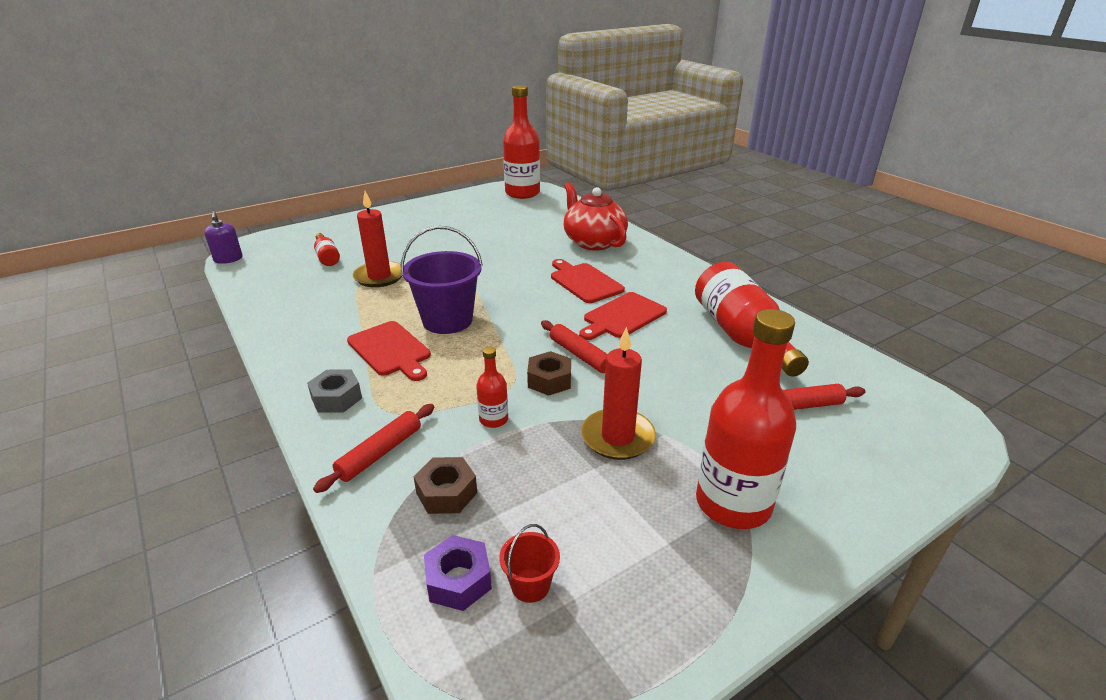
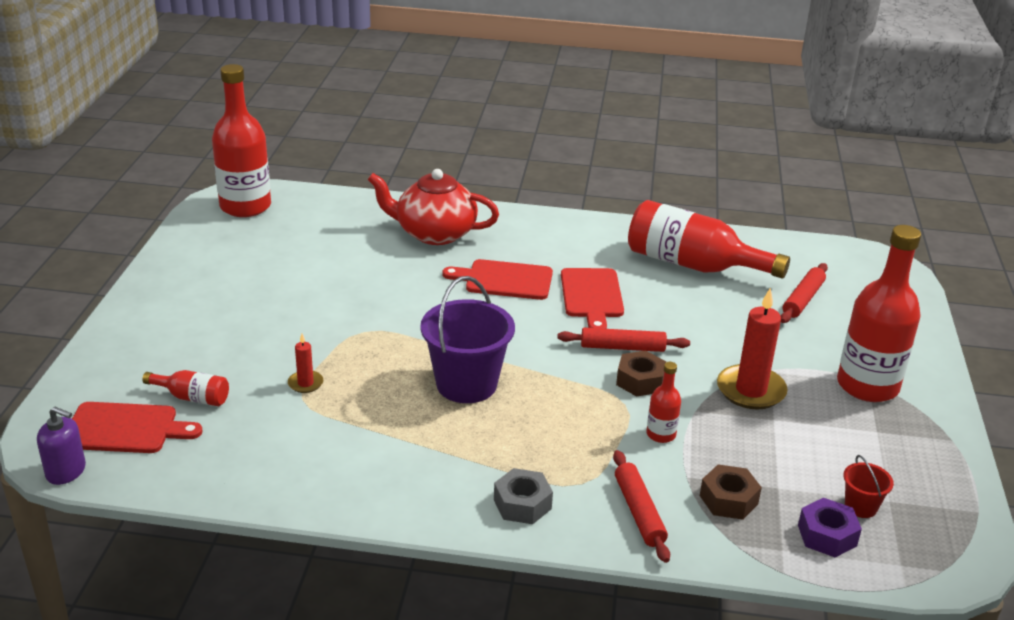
camera: 50 degrees left, 0 degrees up
red cutting board [347,321,431,381] -> red cutting board moved to [72,402,202,453]
red candle [353,191,403,287] -> red candle [288,334,323,393], size x0.50

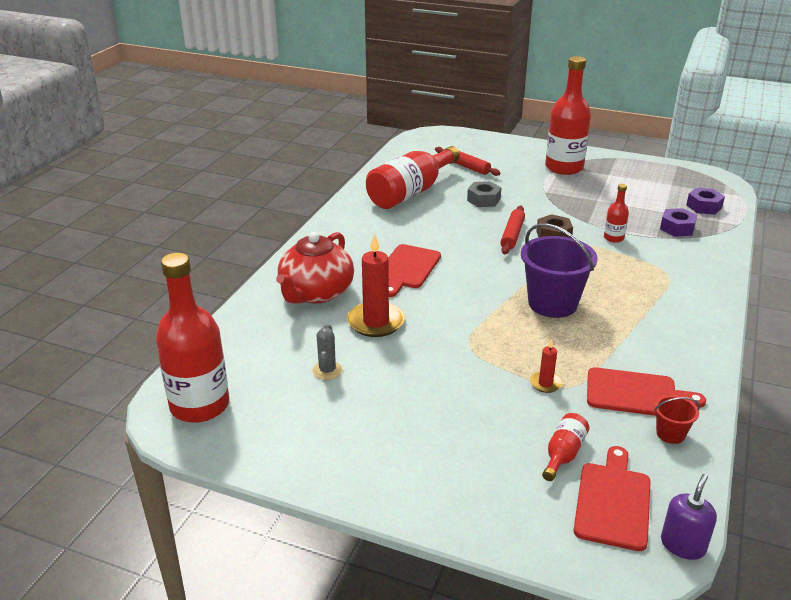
camera: 75 degrees left, 0 degrees up
grey nut [494,468,553,524] -> grey nut moved to [467,181,502,207]
red cutting board [561,268,624,329] -> red cutting board moved to [587,367,706,416]
red rolling pin [613,450,670,563] -> none
brown nut [700,464,762,520] -> purple nut [660,208,697,237]
red candle [717,288,788,410] -> red candle moved to [347,234,405,337]
red bucket [843,455,894,518] -> red bucket moved to [654,395,700,444]
none -> grey cactus [313,324,342,380]

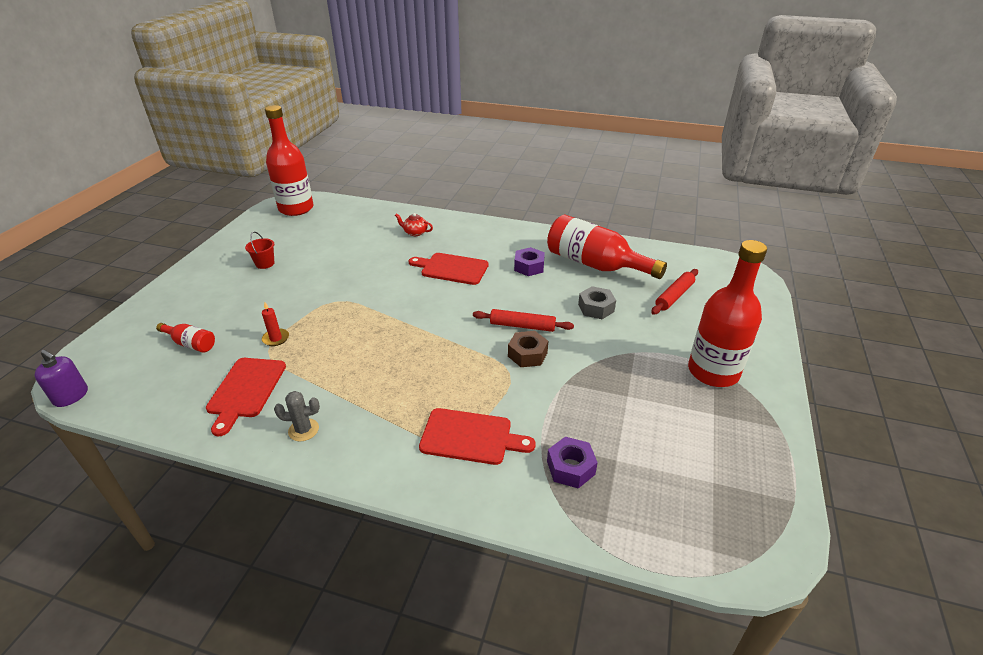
camera: 85 degrees right, 5 degrees up
red teapot [276,232,354,304] -> red teapot [395,213,433,236], size x0.43
grey cactus [313,324,342,380] -> grey cactus moved to [274,391,320,442]
red candle [347,234,405,337] -> none
purple bucket [521,223,598,318] -> none
red cutting board [574,446,651,551] -> red cutting board moved to [419,408,536,465]
red bottle [604,184,629,243] -> none
red bucket [654,395,700,444] -> red bucket moved to [245,231,275,269]
purple nut [686,188,725,215] -> purple nut moved to [514,247,545,276]

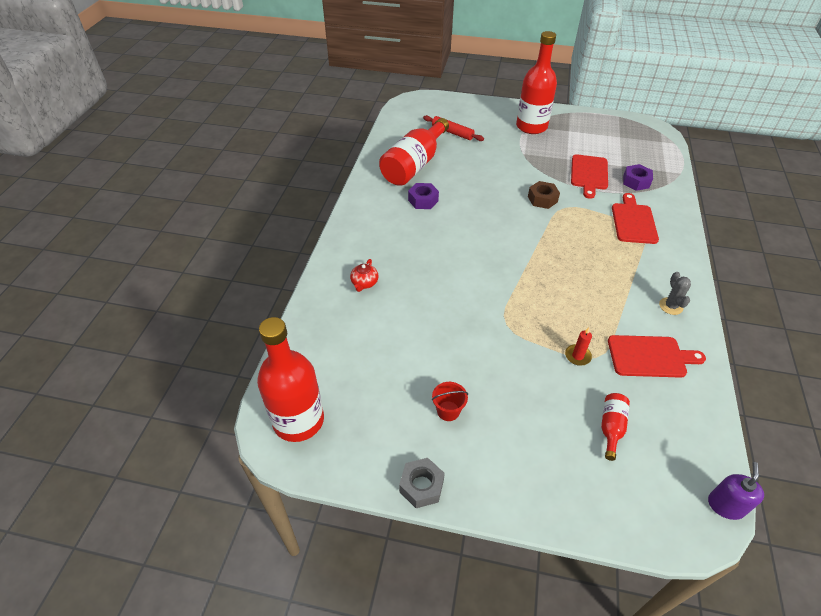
camera: 95 degrees left, 10 degrees up
red cutting board [409,253,489,285] -> red cutting board moved to [571,154,608,199]
red rolling pin [473,309,574,332] -> none
grey nut [578,286,616,319] -> grey nut moved to [399,458,445,508]

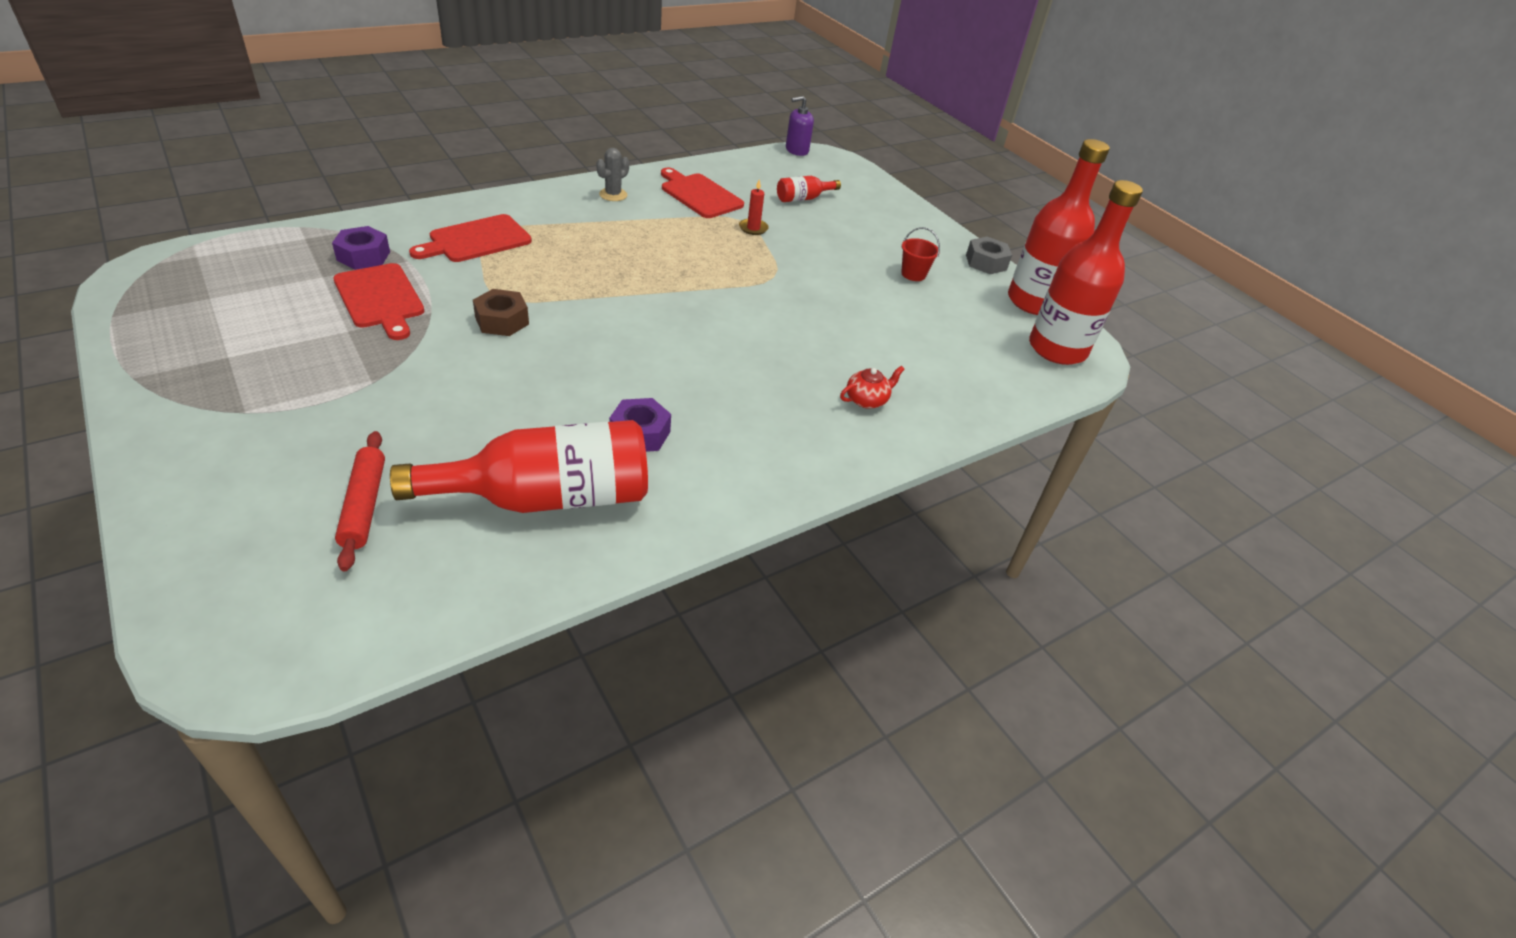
camera: 140 degrees left, 5 degrees down
red bottle [516,31,557,134] -> red bottle moved to [1008,139,1110,315]
red cutting board [571,154,608,199] -> red cutting board turned 90 degrees clockwise [333,263,424,340]

